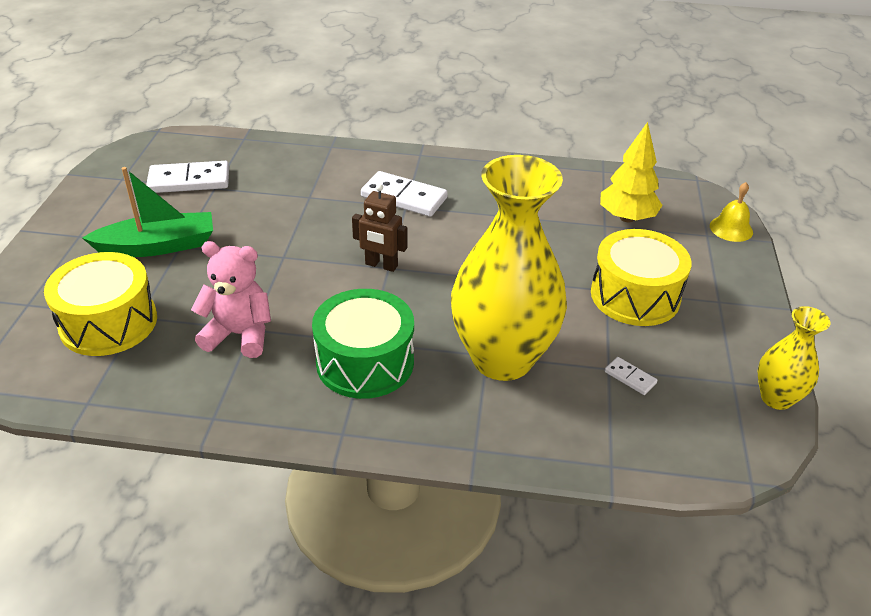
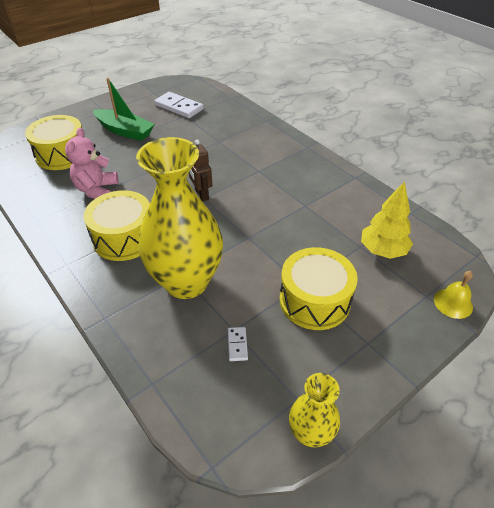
camera: 45 degrees right, 5 degrees up
pink teddy bear [191,241,271,358] -> pink teddy bear turned 135 degrees counterclockwise [65,128,119,199]
green drum [312,289,414,399] -> yellow drum [84,190,150,261]
white domino [361,171,448,217] -> none

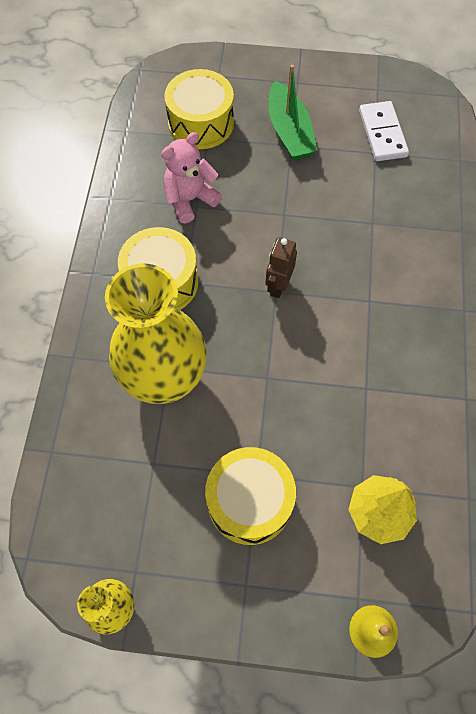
camera: 45 degrees right, 20 degrees up
white domino [228,327,248,361] -> none

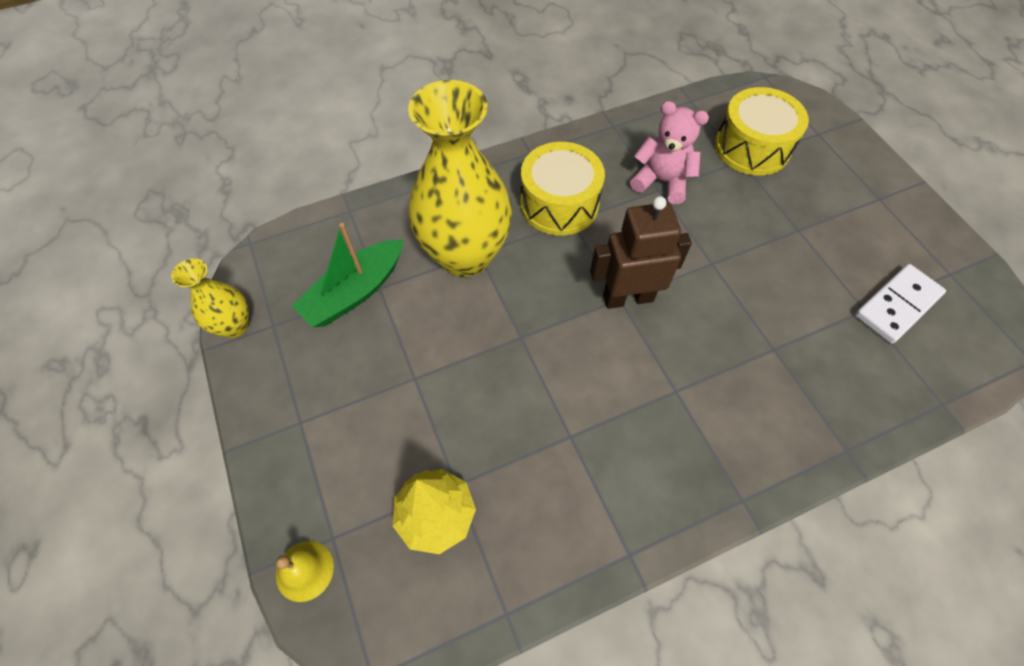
camera: 60 degrees right, 5 degrees down
yellow drum [205,447,296,545] -> none
brown robot [265,237,297,298] -> brown robot [590,196,692,309], size x1.54
green boat [269,65,317,160] -> green boat moved to [291,223,404,327]

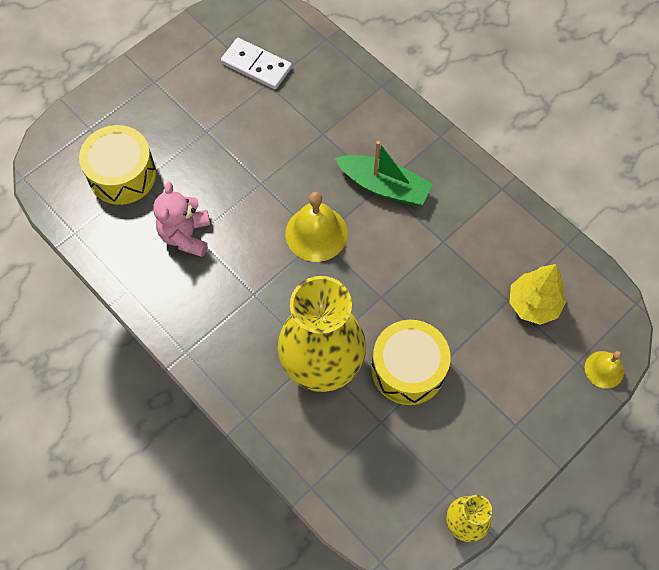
camera: 110 degrees left, 5 degrees up
green boat [291,223,404,327] -> green boat moved to [335,141,432,206]
yellow drum [520,142,605,235] -> yellow drum moved to [371,320,450,405]
brown robot [590,196,692,309] -> yellow bell [285,192,348,262]

